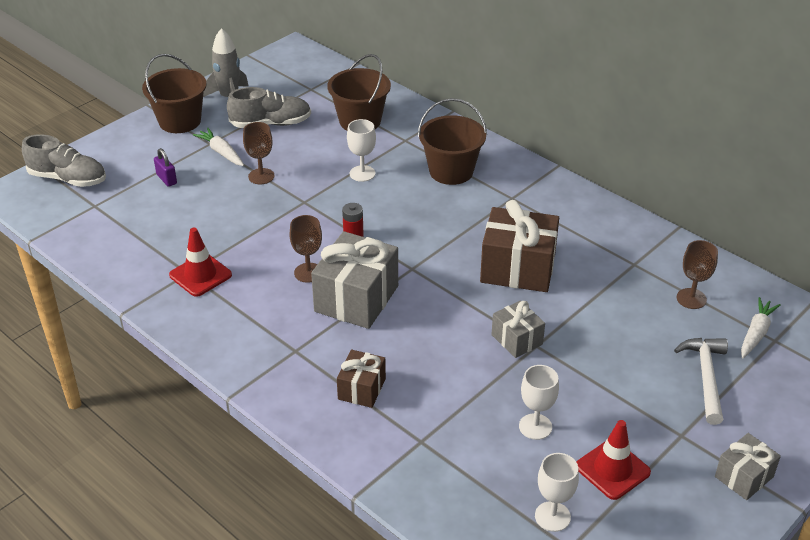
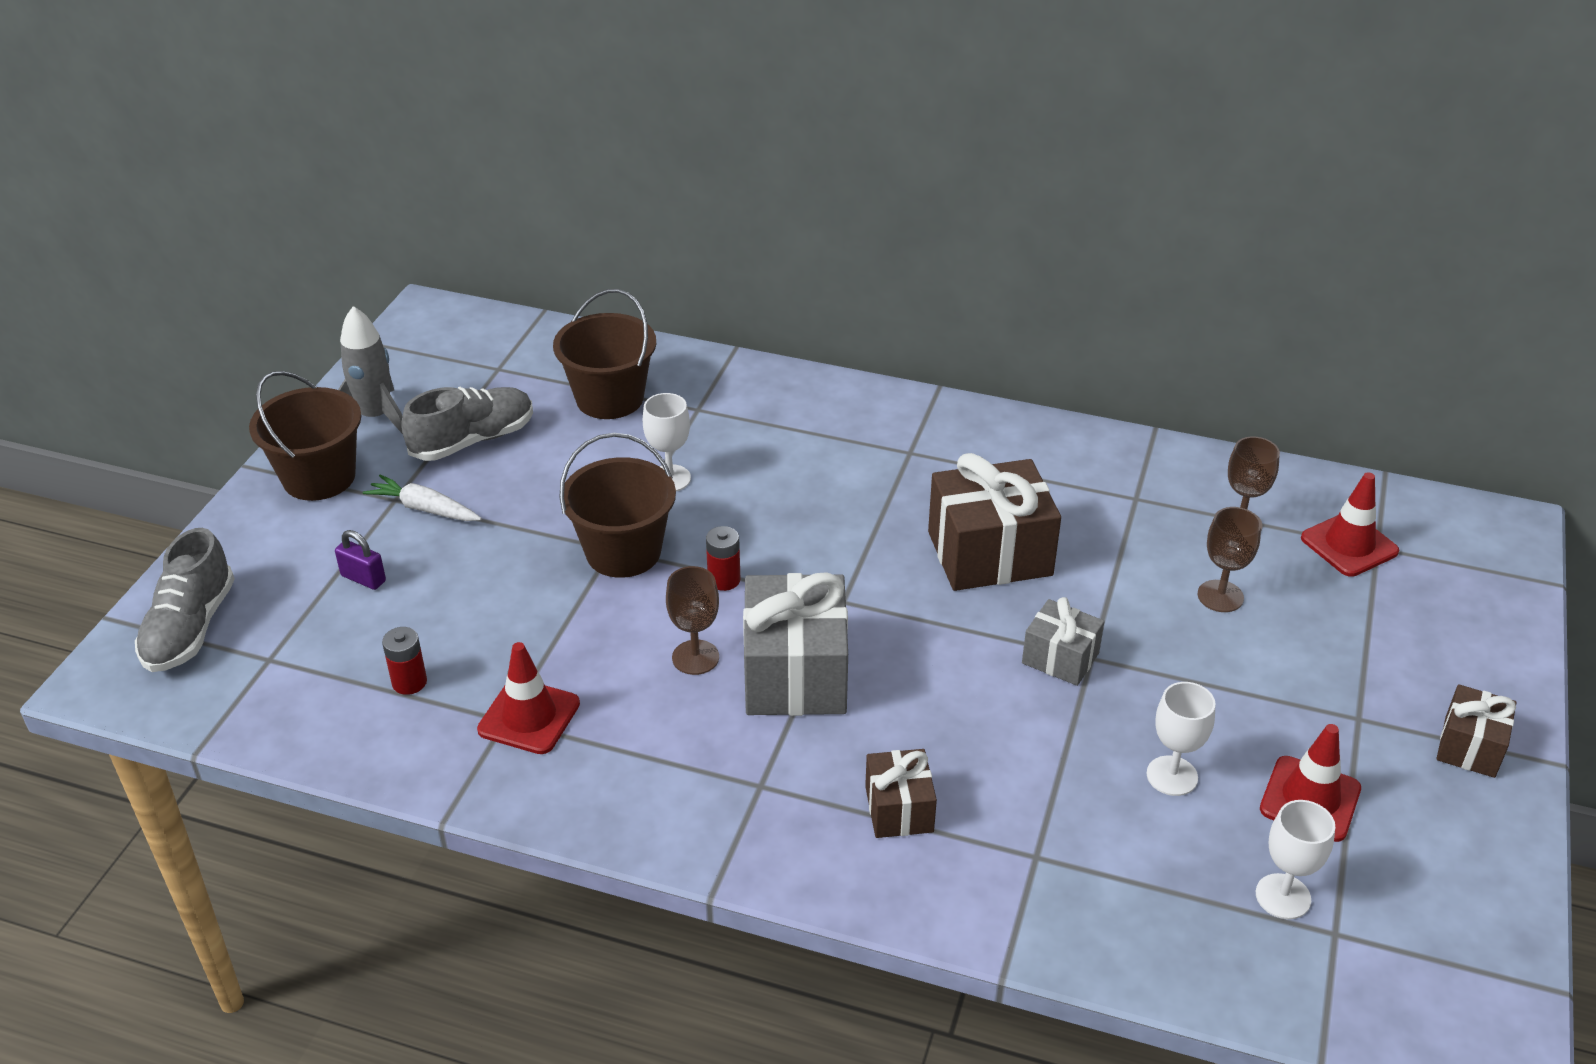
camera: 25 degrees left, 0 degrees up
grey shoe [22,134,106,187] -> grey shoe turned 105 degrees clockwise [135,528,235,672]
brown goblet [243,122,275,184] -> brown goblet moved to [1197,507,1261,612]
brown bucket [418,98,487,185] -> brown bucket moved to [559,433,676,578]
white hammer [674,338,728,425] -> none
grey gift [715,433,781,500] -> brown gift [1436,684,1517,778]
white carrot [741,297,781,358] -> red traffic cone [1301,472,1399,577]
none -> red battery [382,627,427,695]

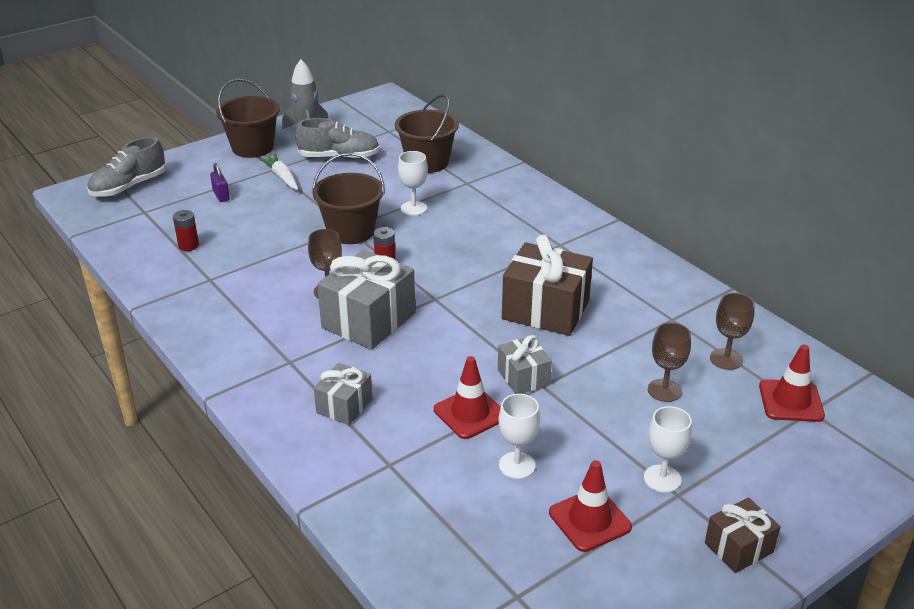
camera: 35 degrees right, 5 degrees down
red traffic cone [477,642,580,754] -> red traffic cone moved to [434,356,501,439]
brown gift [865,749,937,838] -> grey gift [314,363,373,425]
white goblet [1256,800,1335,919] -> white goblet moved to [644,406,692,493]

